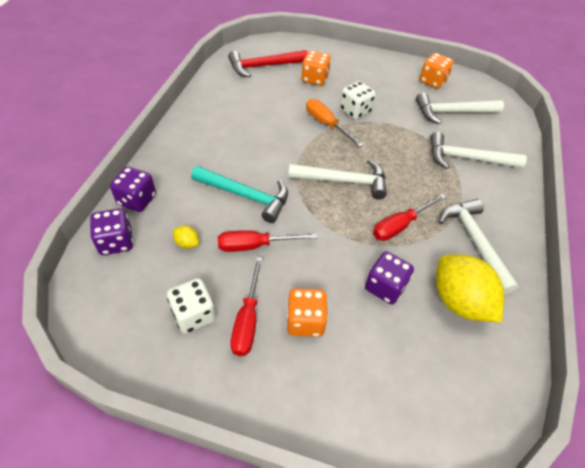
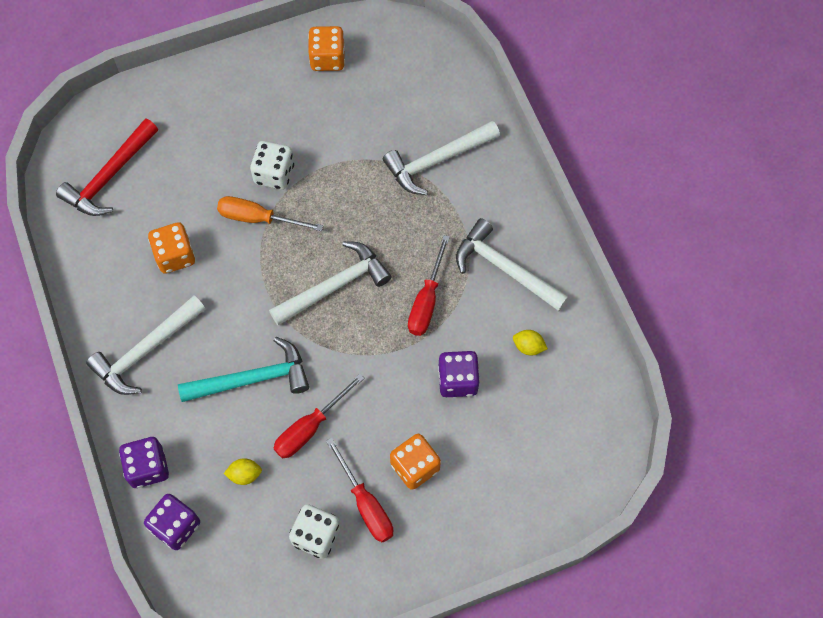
camera: 35 degrees left, 15 degrees up
orange dice [301,51,331,86] -> orange dice moved to [148,222,195,274]
white hammer [416,92,504,124] -> white hammer moved to [86,295,206,395]
yellow lemon [436,255,504,322] -> yellow lemon [513,330,548,355], size x0.42

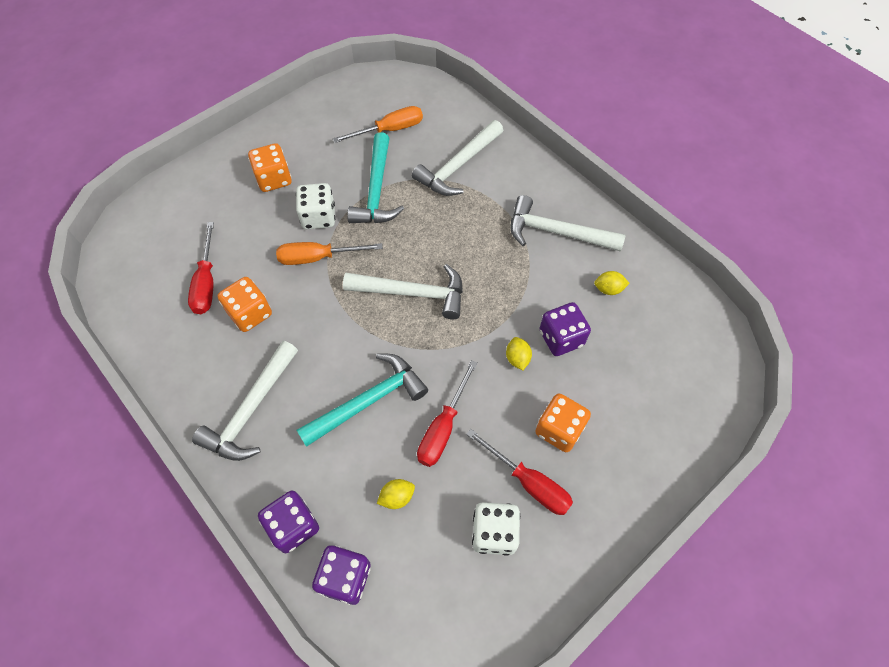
camera: 20 degrees left, 5 degrees down
red hammer [56,118,158,216] -> none
white hammer [269,241,392,326] -> white hammer turned 60 degrees clockwise [343,264,463,319]
orange dice [308,26,345,71] -> orange dice moved to [248,143,292,192]
red screwdriver [408,235,450,336] -> red screwdriver moved to [188,222,214,314]
none -> orange screwdriver [333,106,423,143]
none -> turquoise hammer [347,132,404,223]
none -> yellow lemon [506,337,532,370]

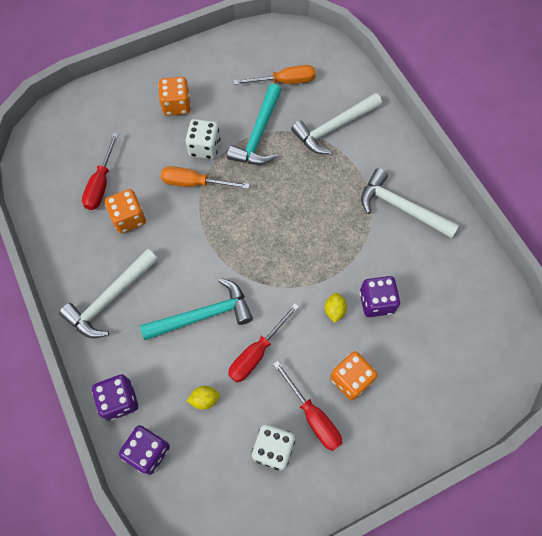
camera: 15 degrees right, 5 degrees up
white hammer [343,264,463,319] -> none
yellow lemon [594,271,630,295] -> none

